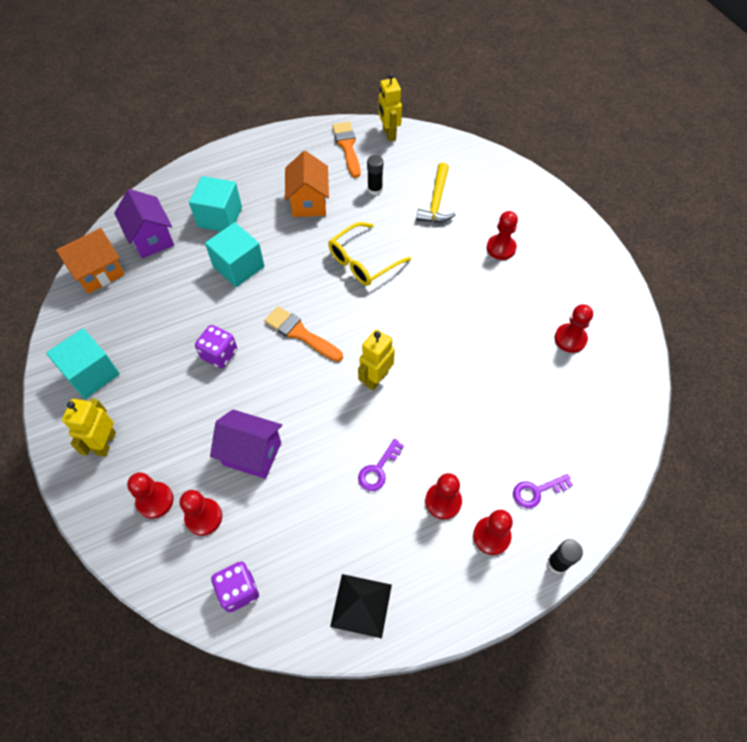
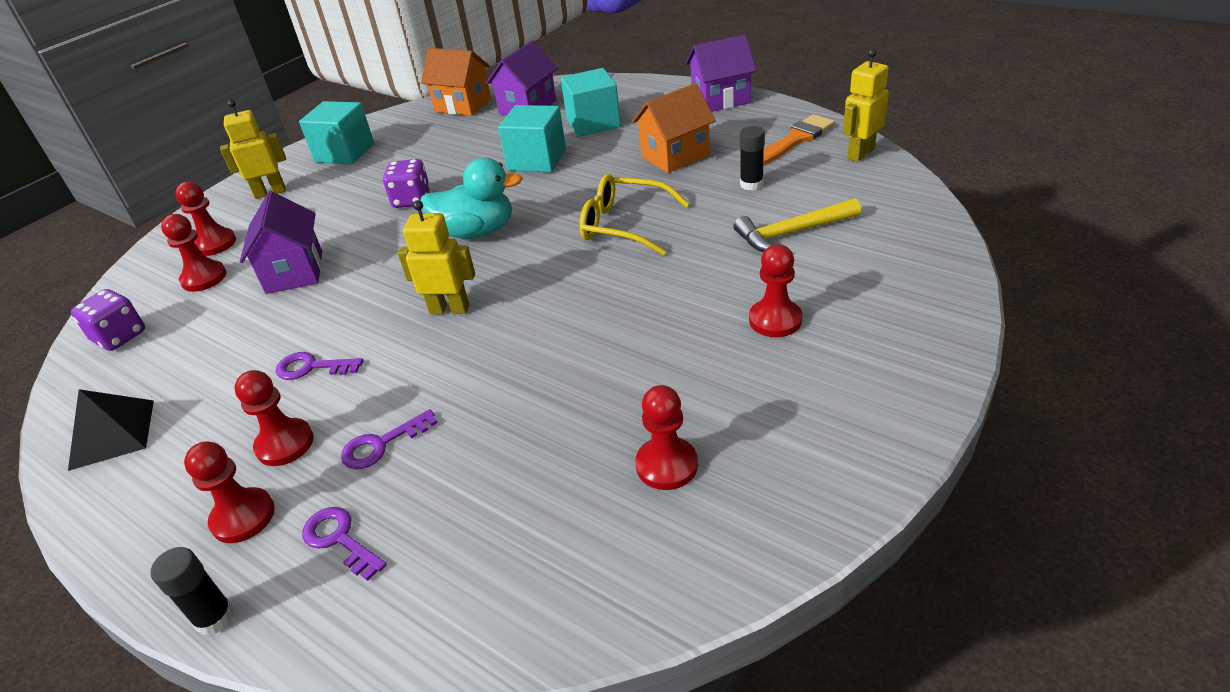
camera: 65 degrees right, 20 degrees down
orange brush [264,306,343,362] -> turquoise duck [420,157,523,239]
none -> purple key [341,409,438,469]
none -> purple house [686,34,756,112]

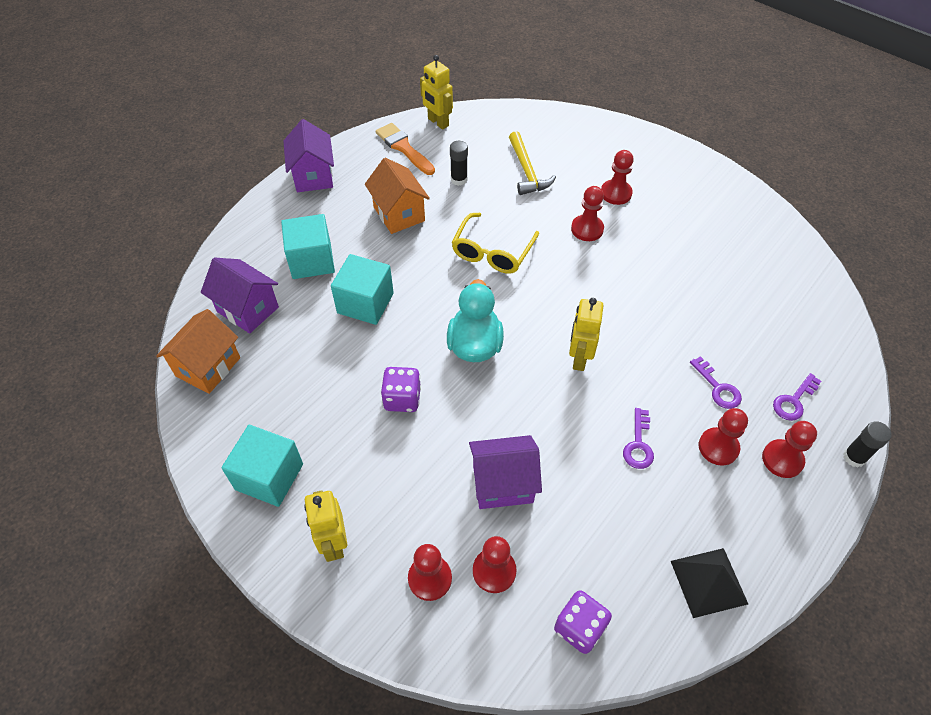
camera: 90 degrees left, 15 degrees up
red pawn [635,385,698,490] -> red pawn moved to [571,186,604,241]

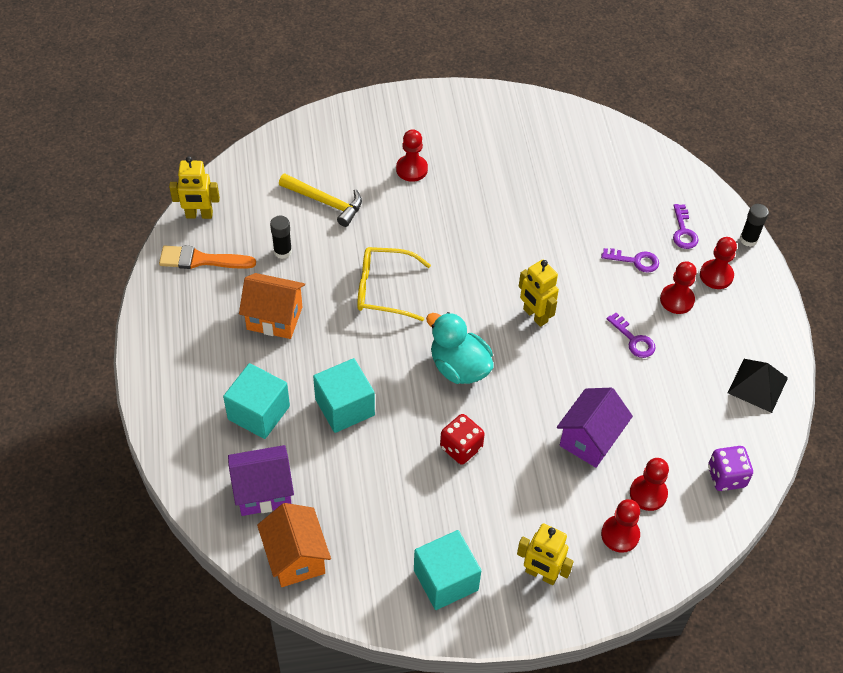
camera: 50 degrees left, 0 degrees up
purple house [283,119,334,192] -> none
purple dice [381,367,421,412] -> red dice [440,414,485,464]
yellow glasses [451,213,539,274] -> yellow glasses turned 120 degrees clockwise [357,247,431,321]
red pawn [571,186,604,241] -> none

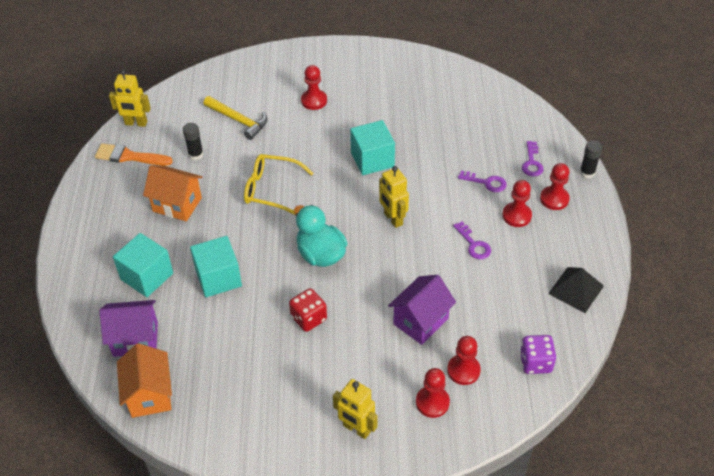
camera: 10 degrees right, 5 degrees down
turquoise cube [414,530,481,610] -> turquoise cube moved to [350,120,395,175]

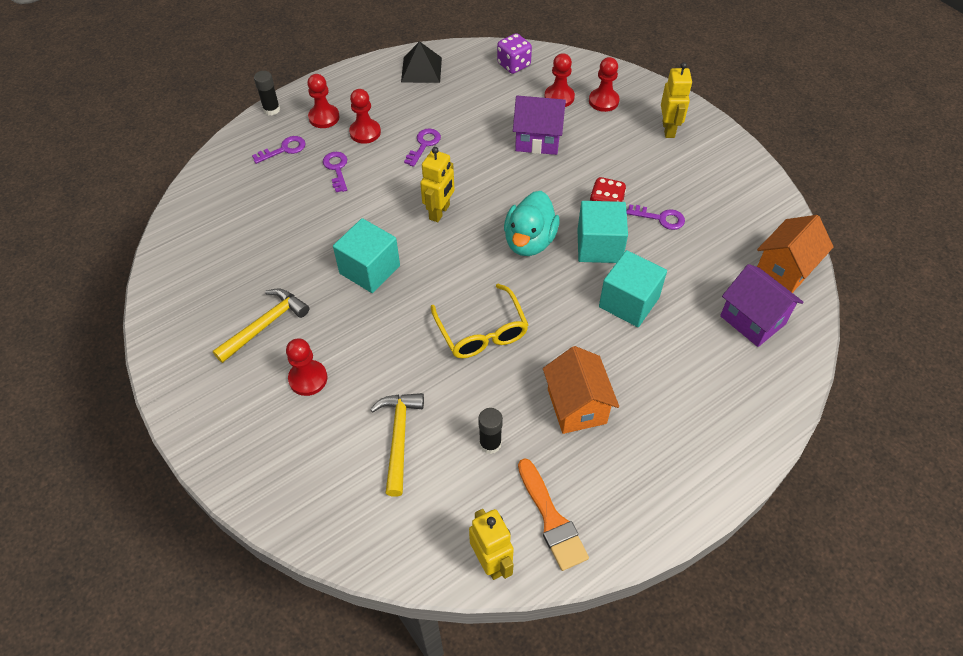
camera: 125 degrees left, 5 degrees up
turquoise cube [113,233,173,297] -> turquoise cube moved to [578,201,628,263]
none -> yellow hammer [213,289,309,363]
none -> purple key [626,204,685,230]

